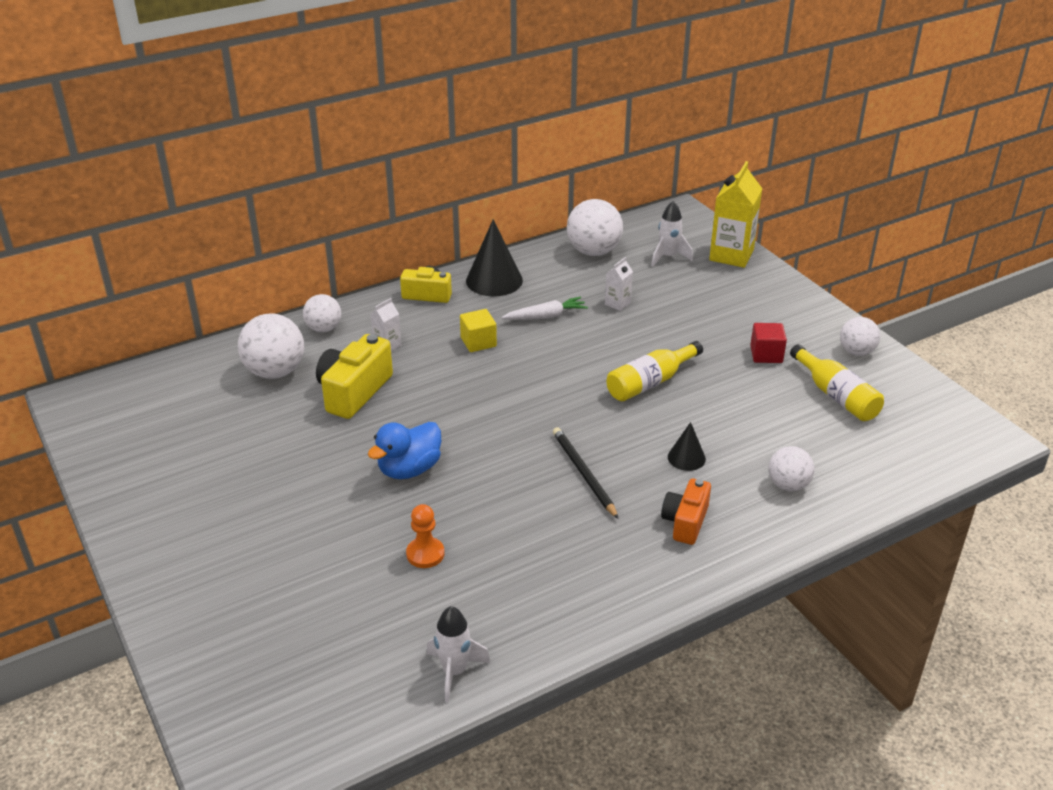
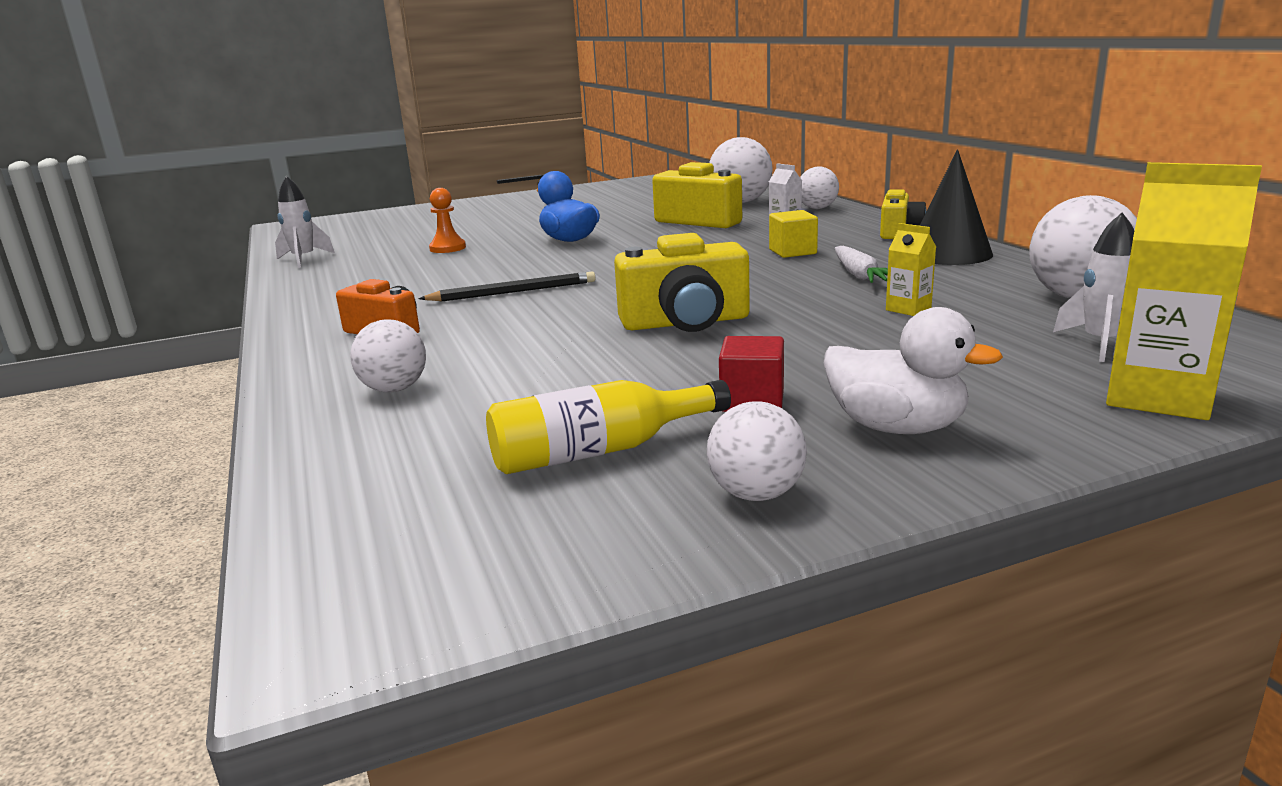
camera: 100 degrees right, 15 degrees down
white carton [605,257,633,311] -> yellow carton [886,223,936,316]
yellow bottle [606,341,703,401] -> yellow camera [614,233,750,332]
black cone [668,422,706,471] -> none
none -> white duck [824,307,1003,434]

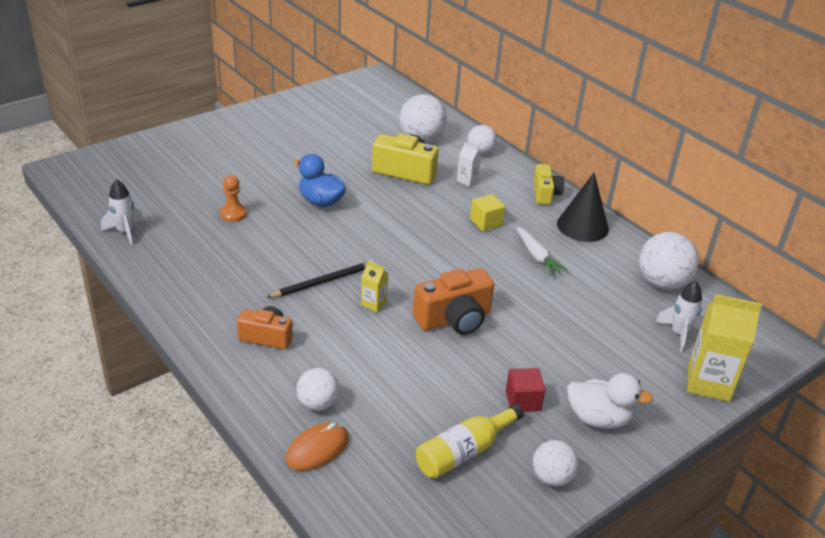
camera: 20 degrees left, 15 degrees up
yellow camera [614,233,750,332] -> orange camera [413,268,494,335]
yellow carton [886,223,936,316] -> yellow carton moved to [361,261,389,312]
none -> orange mouse [285,423,349,471]

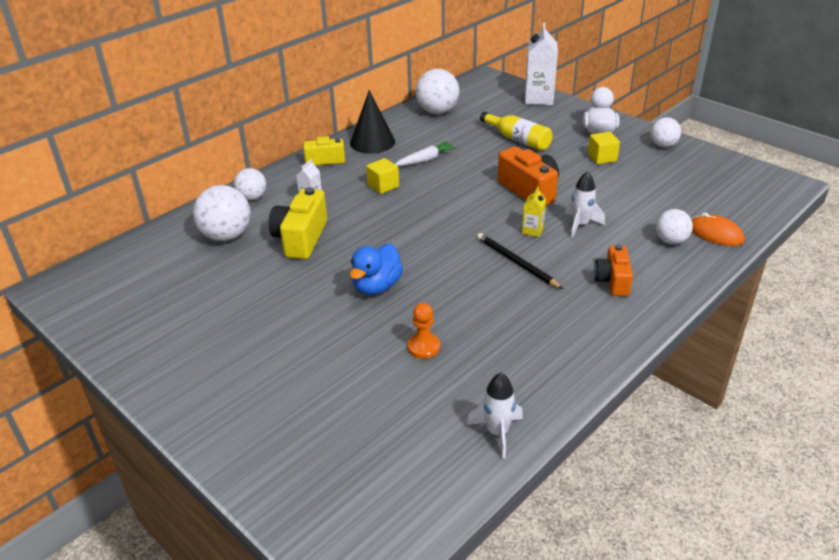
camera: 95 degrees left, 0 degrees up
yellow bottle [416,404,524,479] -> yellow bottle moved to [480,112,553,151]
red cube [506,368,545,412] -> yellow cube [588,132,620,164]
white rocket [655,281,703,352] -> white rocket moved to [565,171,605,238]
yellow carton [687,294,762,402] -> white carton [525,23,558,105]

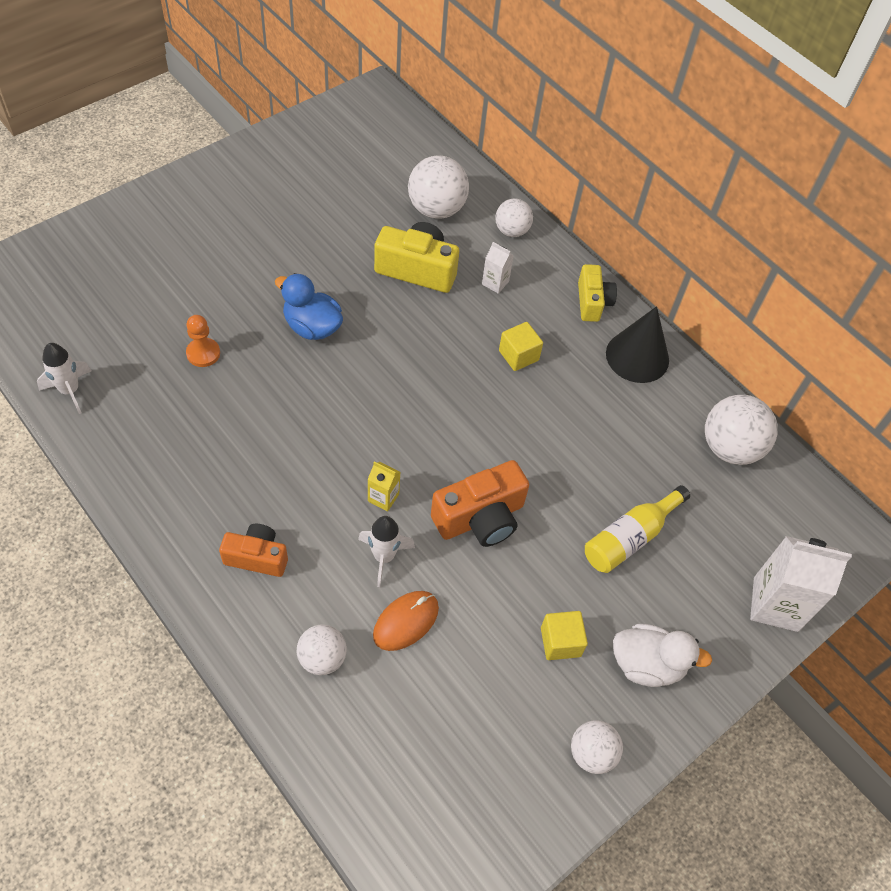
camera: 90 degrees right, 20 degrees up
white carrot [395,141,457,166] -> none
black pencil [477,233,563,289] -> none
orange mouse [691,213,745,246] -> orange mouse moved to [373,591,439,651]

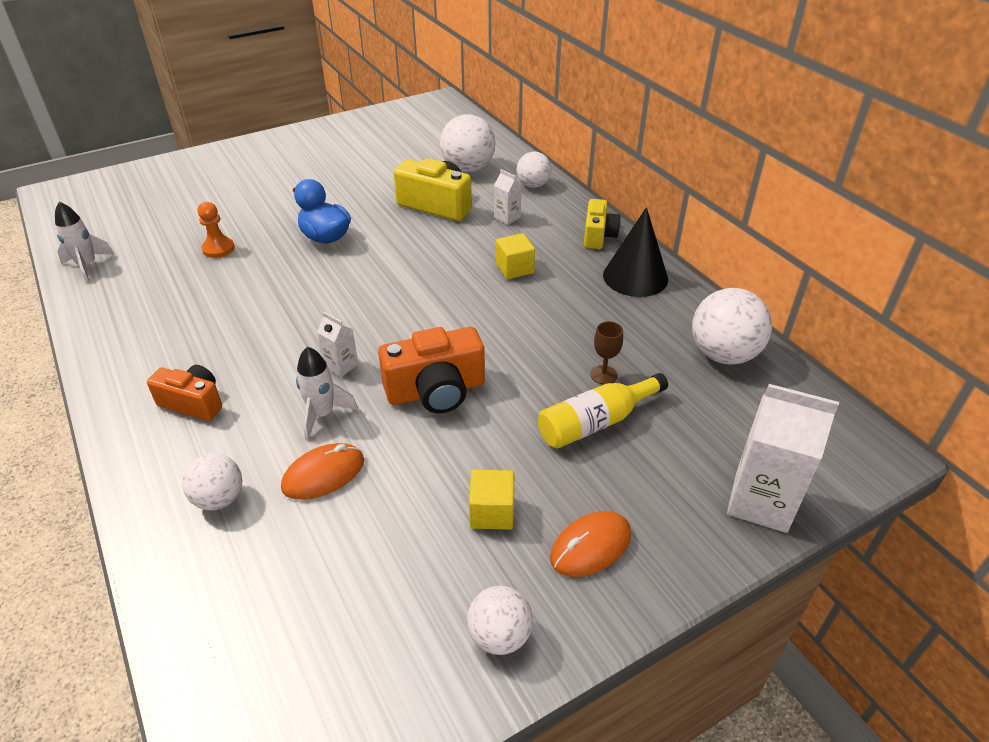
camera: 15 degrees right, 15 degrees down
yellow carton [368,461,401,512] -> white carton [317,312,358,377]
white duck [613,624,712,687] -> orange mouse [550,511,631,577]
none -> brown goblet [590,321,623,385]

